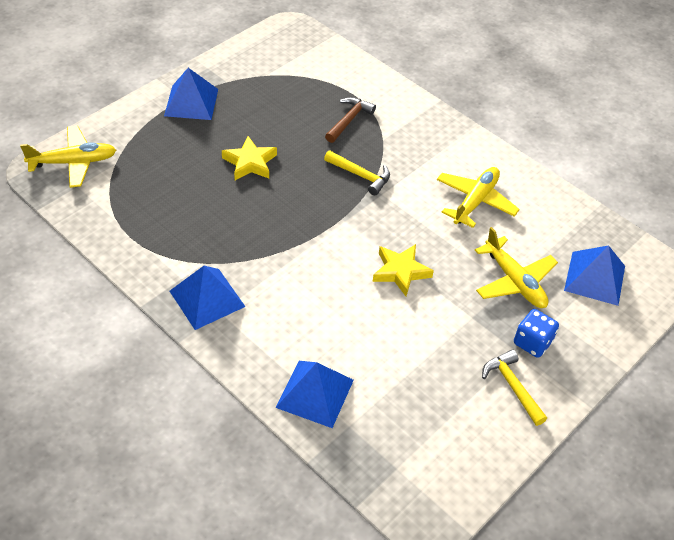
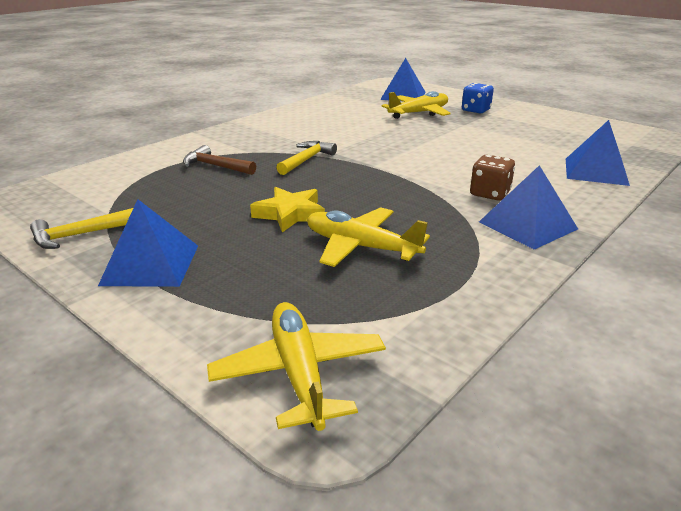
camera: 90 degrees left, 20 degrees down
yellow star [373,244,434,296] -> none
yellow plane [437,167,520,228] -> yellow plane moved to [307,207,430,267]
yellow hammer [482,349,547,426] -> yellow hammer moved to [30,208,133,249]
none -> brown dice [470,155,515,200]

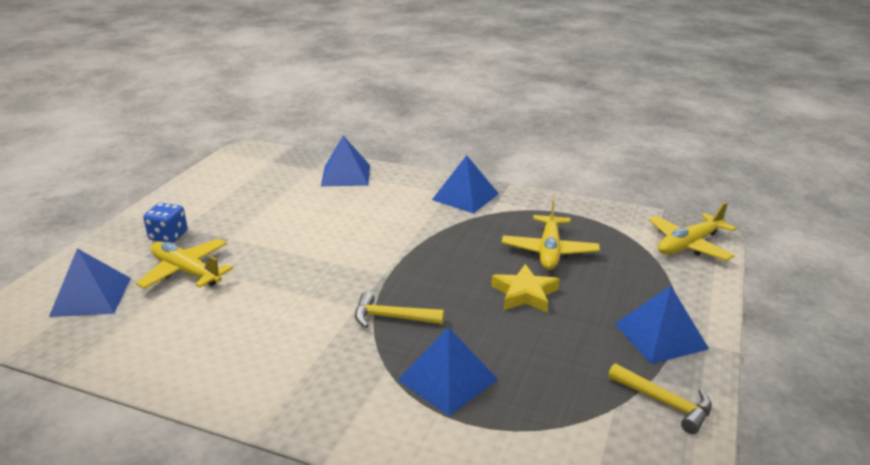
camera: 110 degrees left, 0 degrees up
brown hammer [183,145,256,175] -> blue pyramid [398,327,498,416]
brown dice [470,155,515,200] -> none

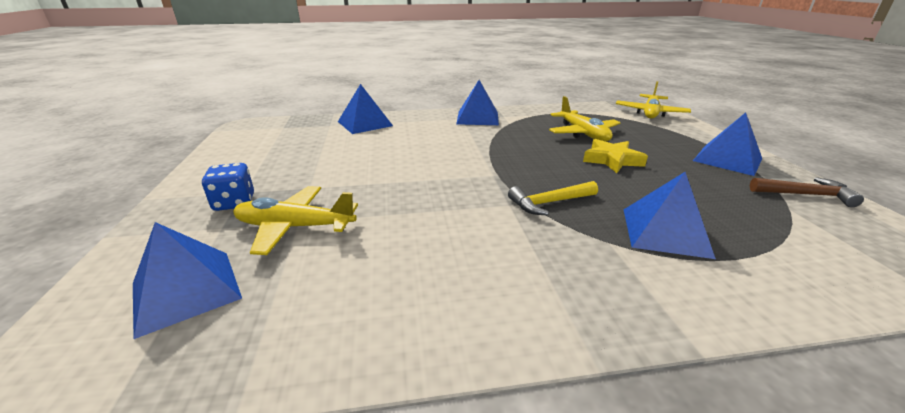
camera: 30 degrees left, 0 degrees up
yellow hammer [608,363,712,434] -> brown hammer [750,177,864,207]

